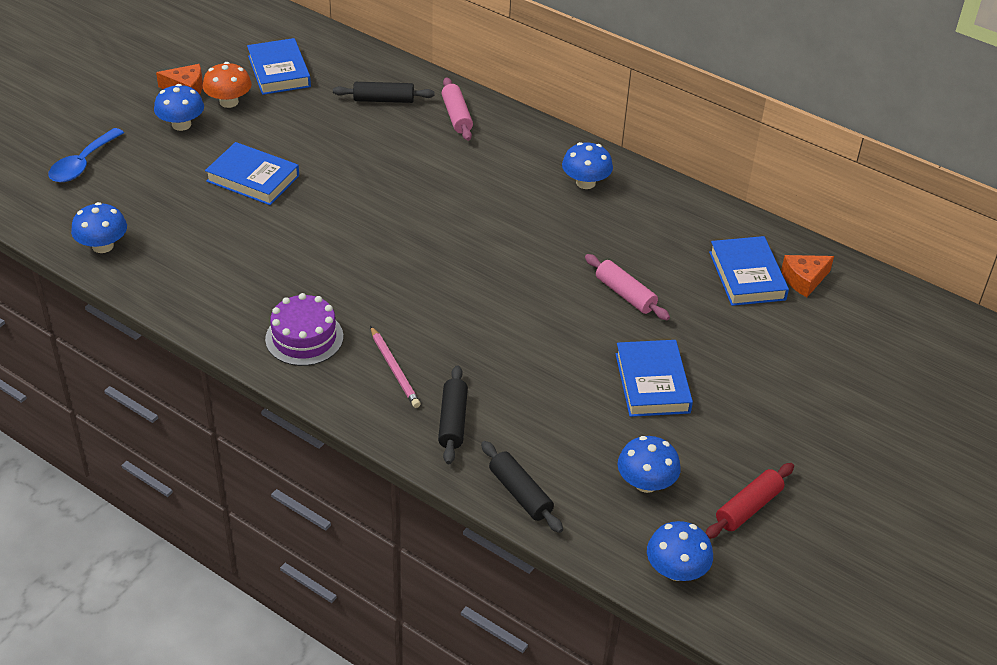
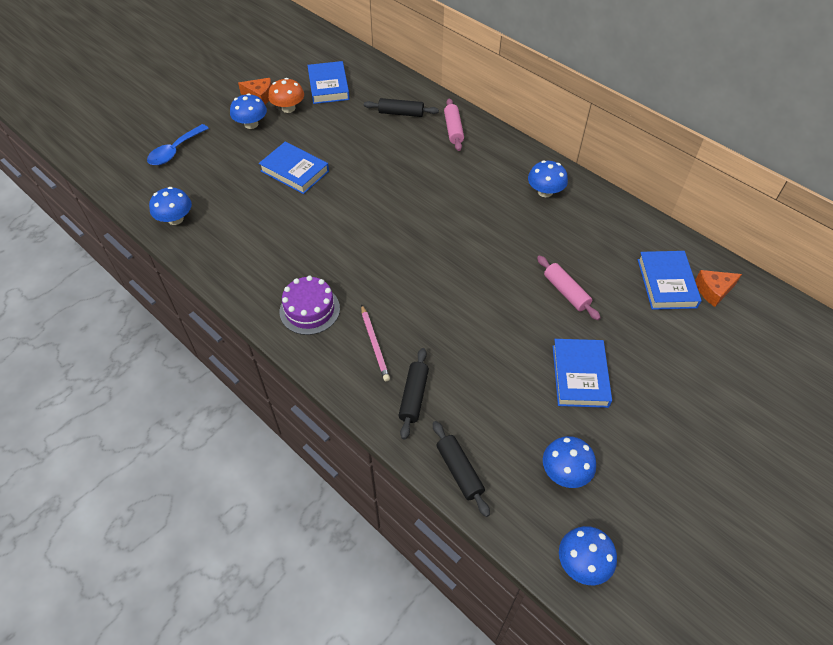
camera: 10 degrees right, 10 degrees up
red rolling pin [706,463,794,539] -> none

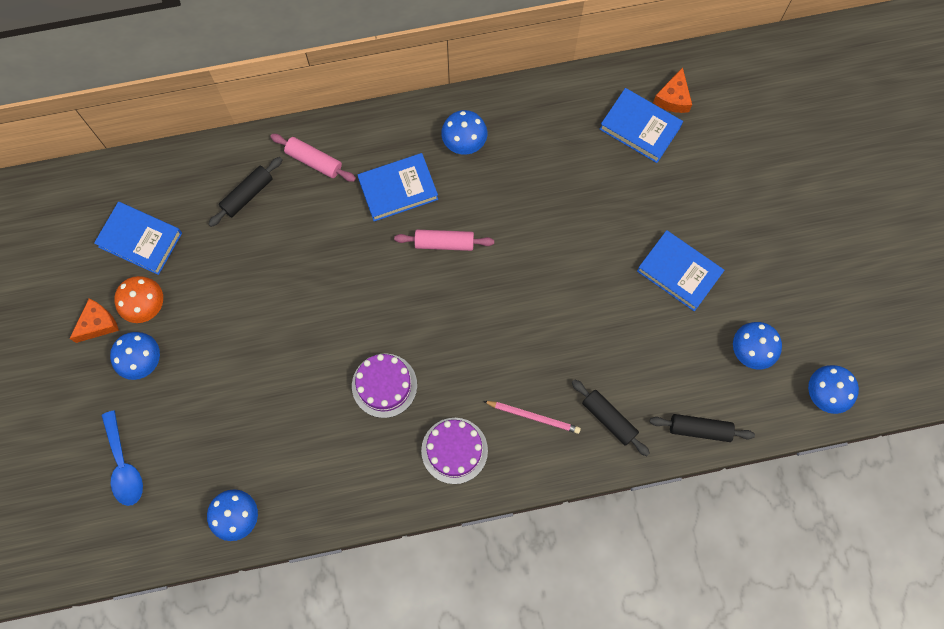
camera: 55 degrees left, 20 degrees up
blue book [259,142,329,194] -> blue book moved to [358,153,438,221]
pink rolling pin [537,255,601,320] -> pink rolling pin moved to [394,230,494,251]
none -> purple cake [352,353,417,418]

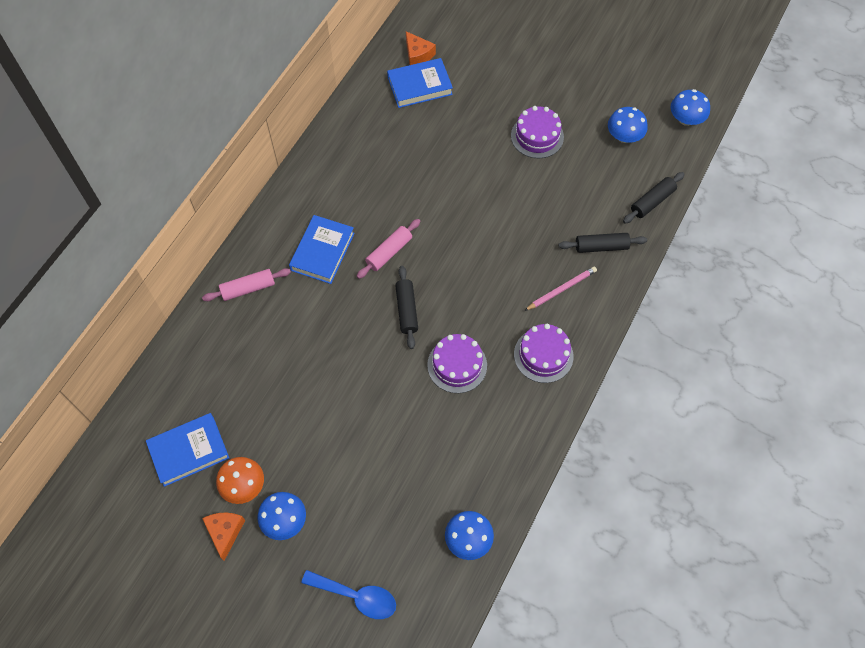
camera: 50 degrees left, 10 degrees down
black rolling pin [208,157,283,227] -> black rolling pin moved to [395,266,418,349]
blue mushroom [441,110,487,155] -> none
blue book [637,230,724,311] -> purple cake [511,106,564,158]

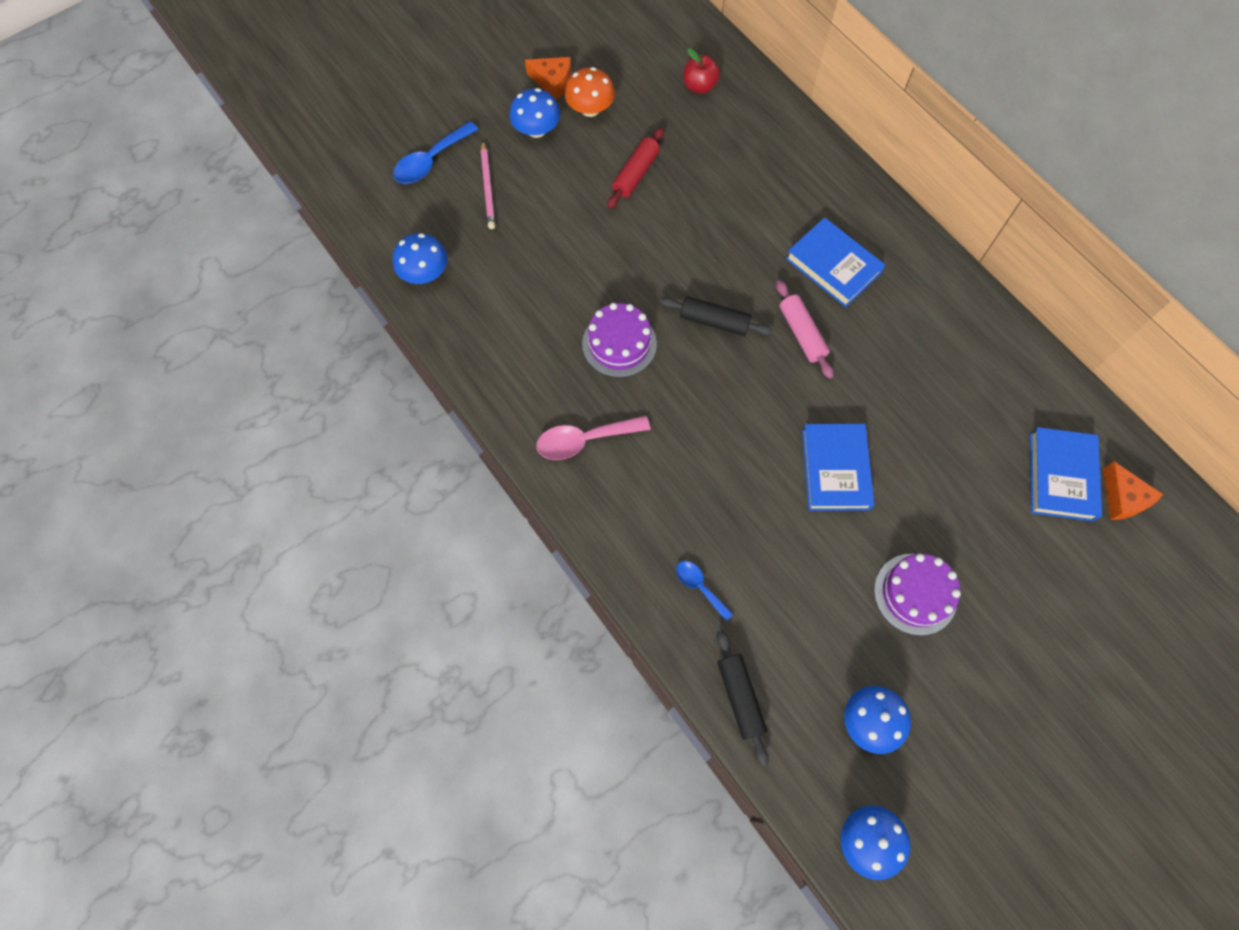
camera: 115 degrees right, 5 degrees up
blue book [146,413,229,487] -> blue book moved to [802,424,874,511]
pink rolling pin [202,268,291,301] -> none
orange cheese [406,31,436,65] -> orange cheese turned 105 degrees counterclockwise [1103,461,1163,520]
purple cake [514,324,574,383] -> pink spoon [536,416,651,460]
pink pencil [524,266,597,311] -> pink pencil moved to [481,141,495,229]
black rolling pin [558,233,647,253] -> blue spoon [676,561,733,621]
none -> red rolling pin [607,127,664,209]
none -> red apple [683,48,720,94]

